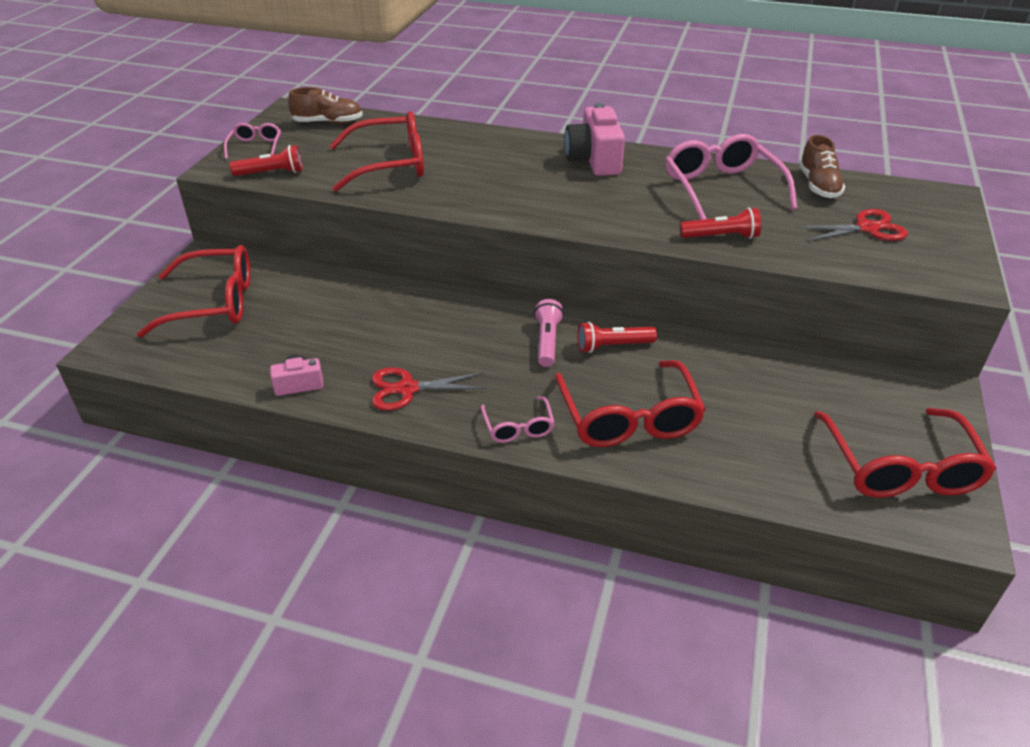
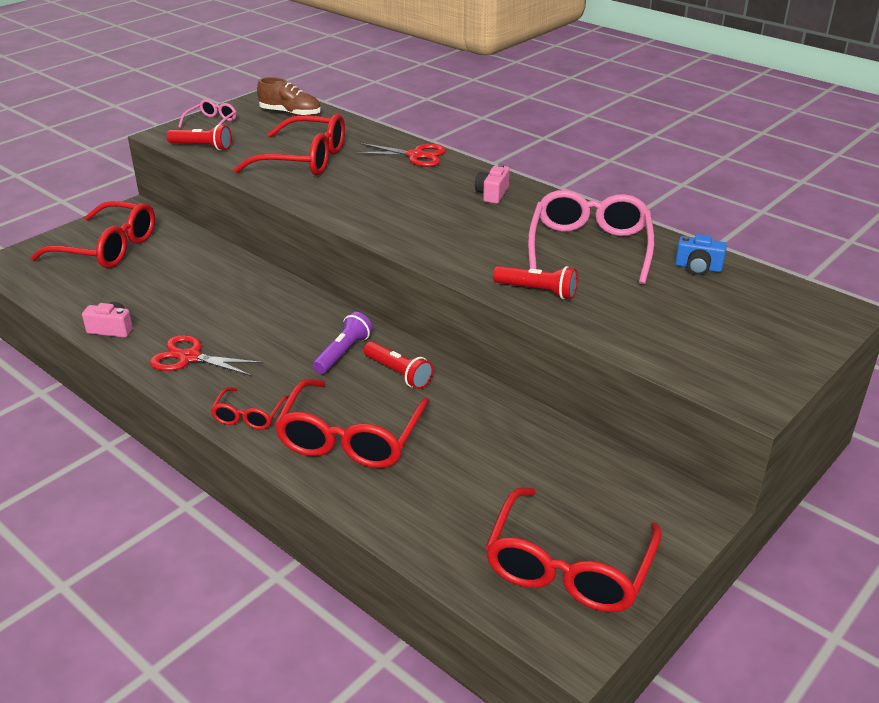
camera: 25 degrees right, 5 degrees down
pink glasses [481,396,555,443] -> red glasses [211,387,289,430]
pink flashlight [534,299,564,367] -> purple flashlight [313,312,373,374]
pink camera [565,103,625,176] -> pink camera [475,164,510,204], size x0.54
red flashlight [577,322,657,353] -> red flashlight turned 150 degrees counterclockwise [364,341,433,389]
red scissors [796,209,908,242] -> red scissors moved to [354,143,446,167]
brown shoe [799,135,845,198] -> blue camera [675,234,727,275]

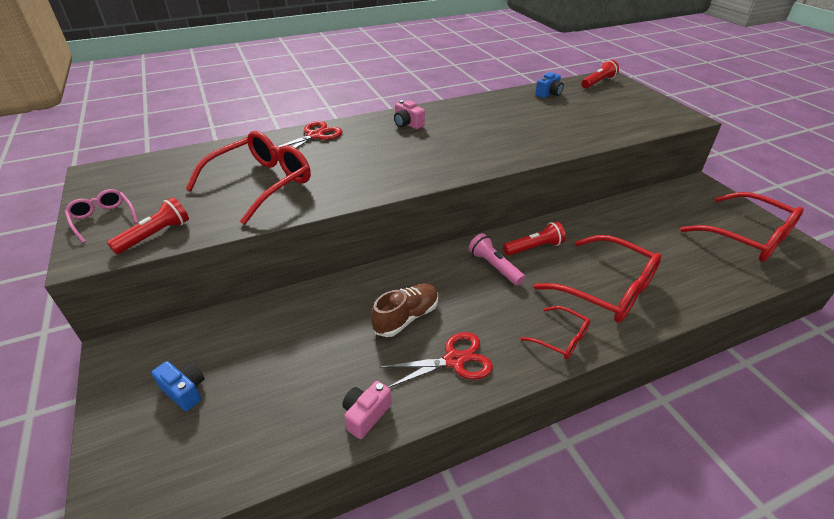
camera: 65 degrees left, 5 degrees up
red glasses [30,201,155,268] -> blue camera [151,361,204,411]
red scissors [150,335,263,376] -> red scissors turned 150 degrees counterclockwise [380,332,493,387]
brown shoe [257,77,321,116] -> brown shoe moved to [371,284,438,337]
purple flashlight [313,312,373,374] -> pink flashlight [468,233,525,286]
red flashlight [493,266,578,299] -> red flashlight moved to [582,60,619,88]
pink glasses [528,190,654,284] -> none

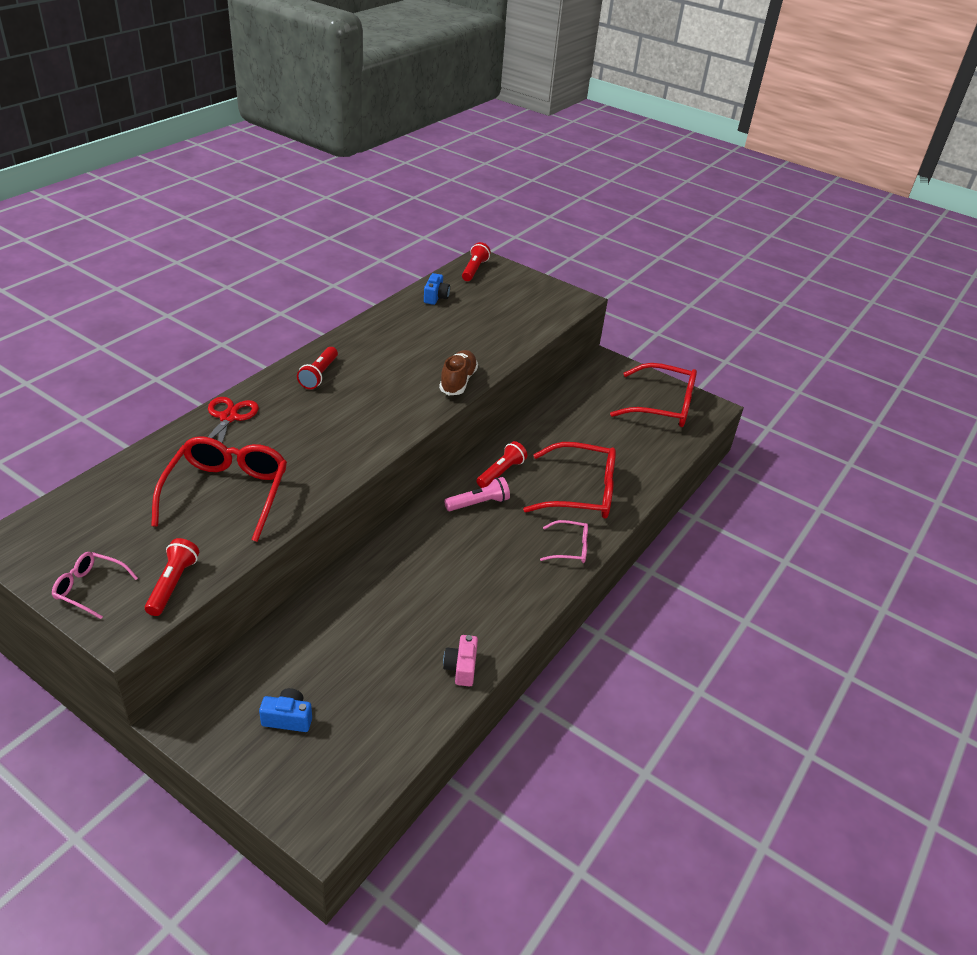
camera: 35 degrees left, 0 degrees up
brown shoe [371,284,438,337] -> brown shoe moved to [439,350,478,395]
red scissors [380,332,493,387] -> none
pink camera [394,100,425,129] -> red flashlight [297,347,338,389]
pink flashlight [468,233,525,286] -> pink flashlight turned 135 degrees clockwise [444,477,510,511]
red glasses [521,306,590,359] -> pink glasses [540,520,588,563]

